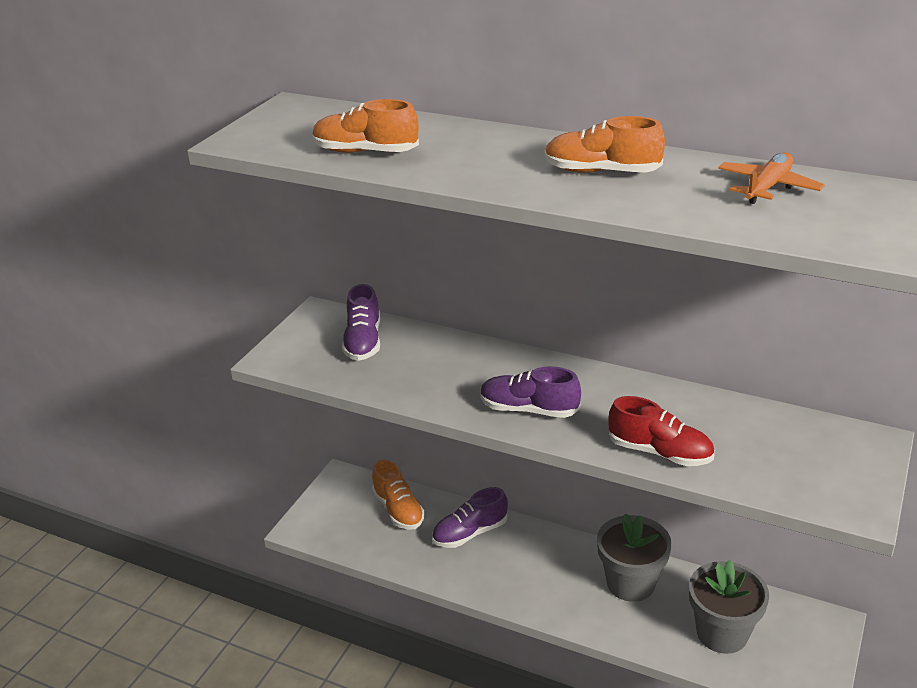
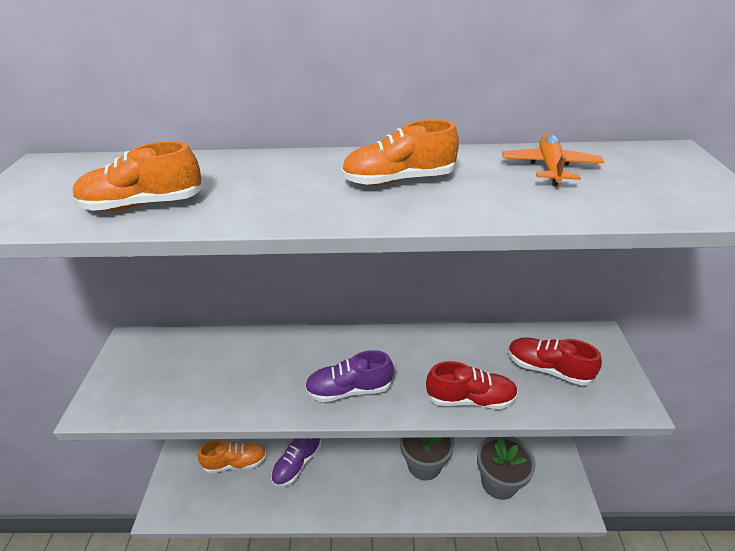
camera: 25 degrees left, 5 degrees up
purple shoe [342,284,380,361] -> none
orange shoe [372,459,424,530] -> orange shoe turned 45 degrees counterclockwise [198,440,267,473]
none -> red shoe [508,337,602,386]

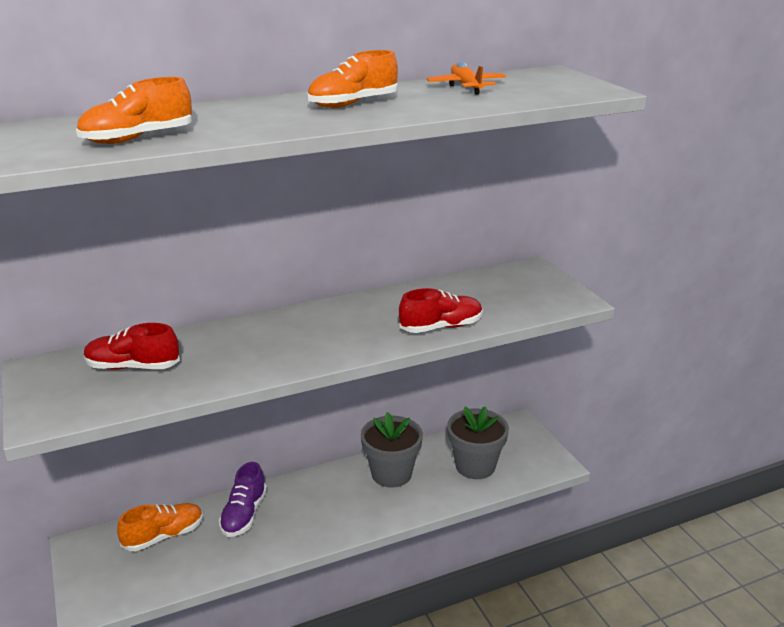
camera: 25 degrees left, 10 degrees down
purple shoe [305,350,393,402] -> none
red shoe [508,337,602,386] -> red shoe moved to [84,323,180,370]

